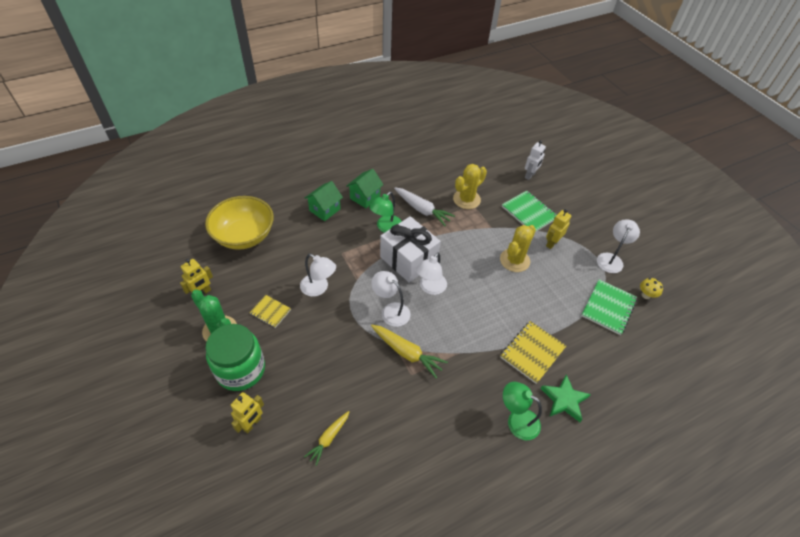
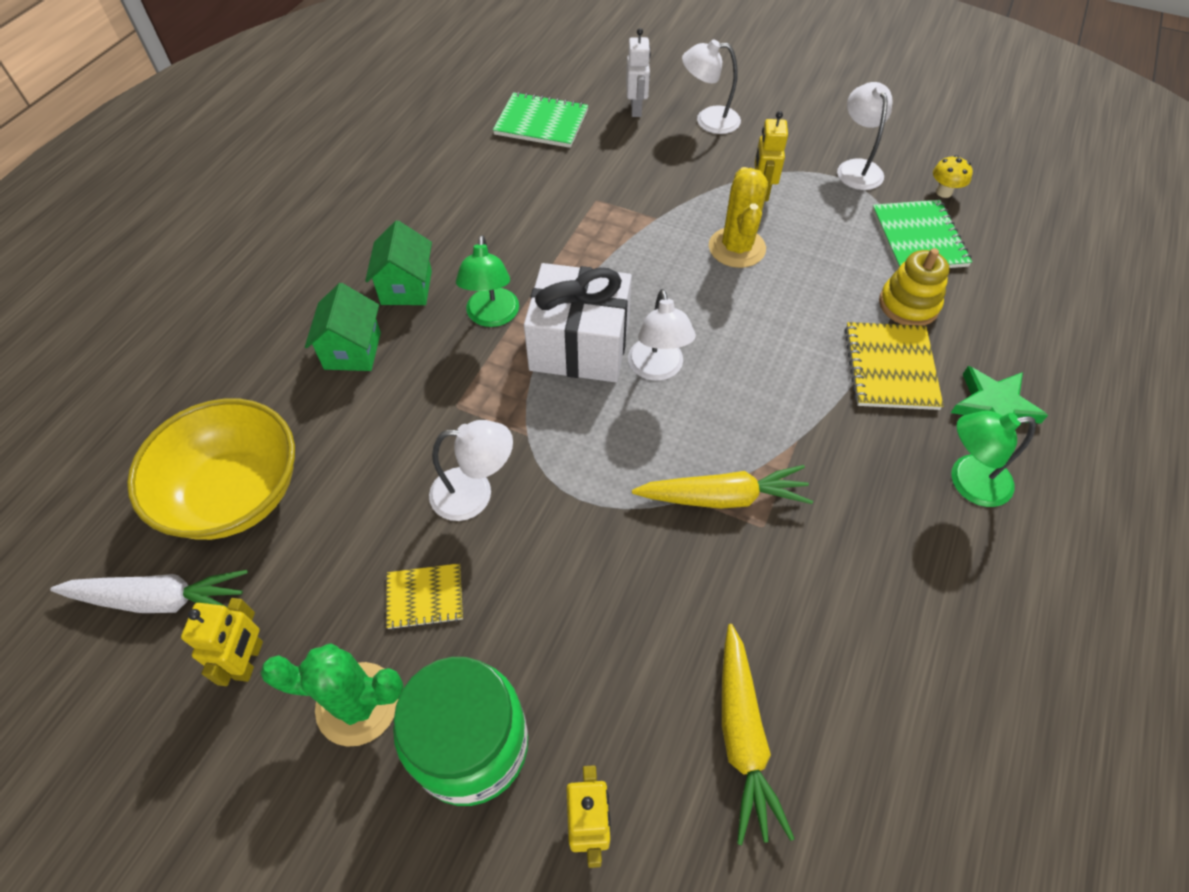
camera: 35 degrees left, 5 degrees up
yellow carrot [304,411,350,466] -> yellow carrot [722,624,795,845], size x1.55
white lamp [371,271,411,327] -> white lamp moved to [682,39,741,134]
white carrot [394,187,455,226] -> white carrot moved to [50,570,248,613]
yellow cactus [453,164,487,209] -> none
green notebook [502,191,557,232] -> green notebook moved to [493,92,588,148]
none -> yellow stacking toy [879,248,949,326]

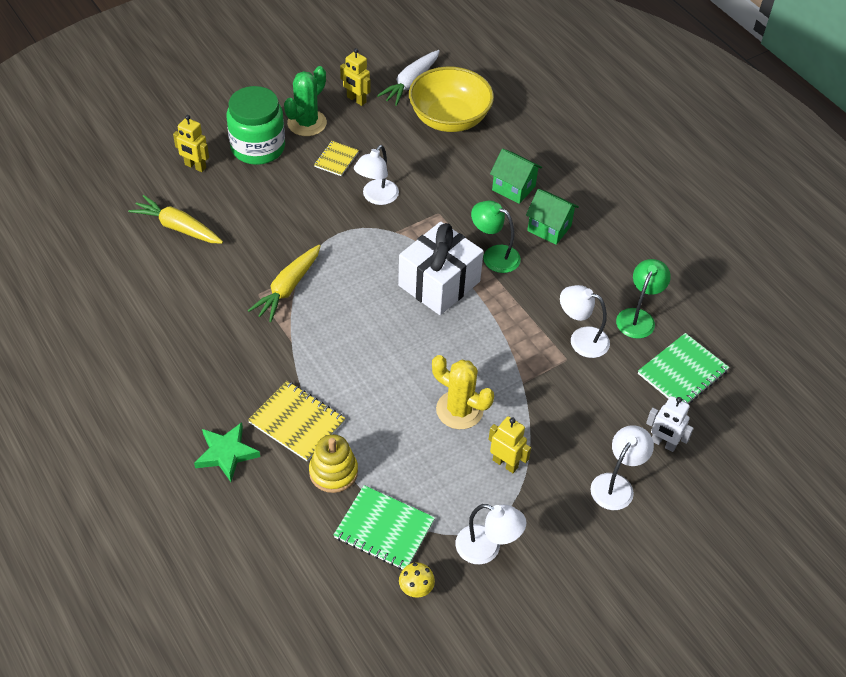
camera: 120 degrees right, 5 degrees down
white lamp [628,289,696,381] -> white lamp moved to [560,285,610,358]
green lamp [951,411,1036,507] -> green lamp moved to [616,259,671,339]

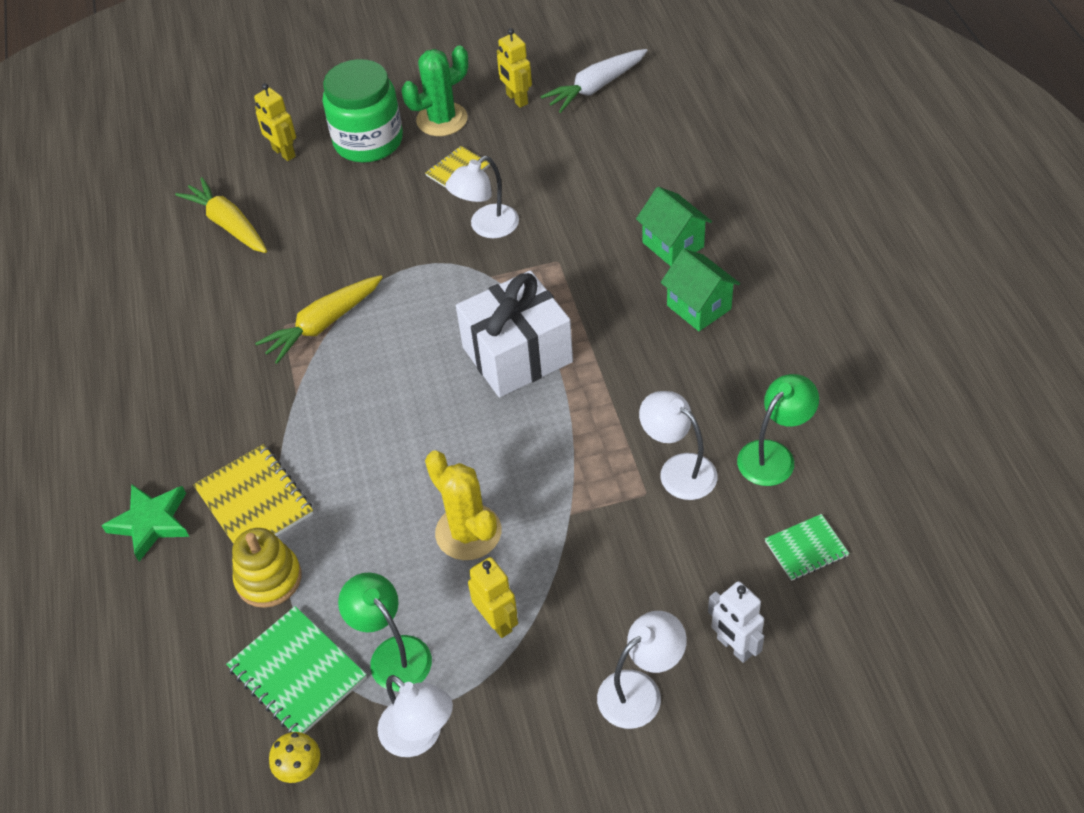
camera: 25 degrees right, 0 degrees up
yellow bowl [409,67,494,132] -> none
green lamp [471,201,521,273] -> green lamp moved to [338,572,432,691]
green notebook [638,333,729,404] -> green notebook [765,514,849,581], size x0.61

